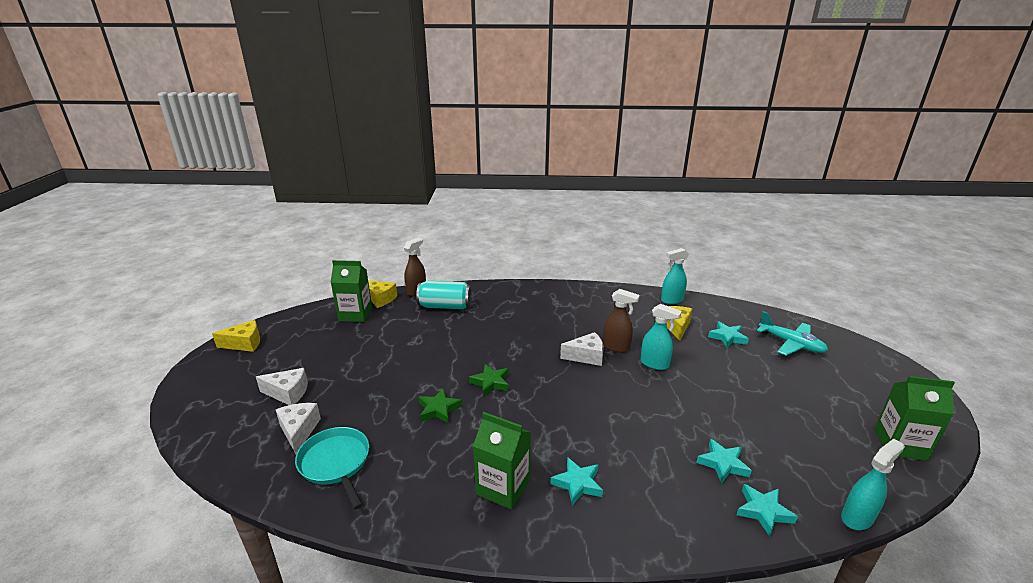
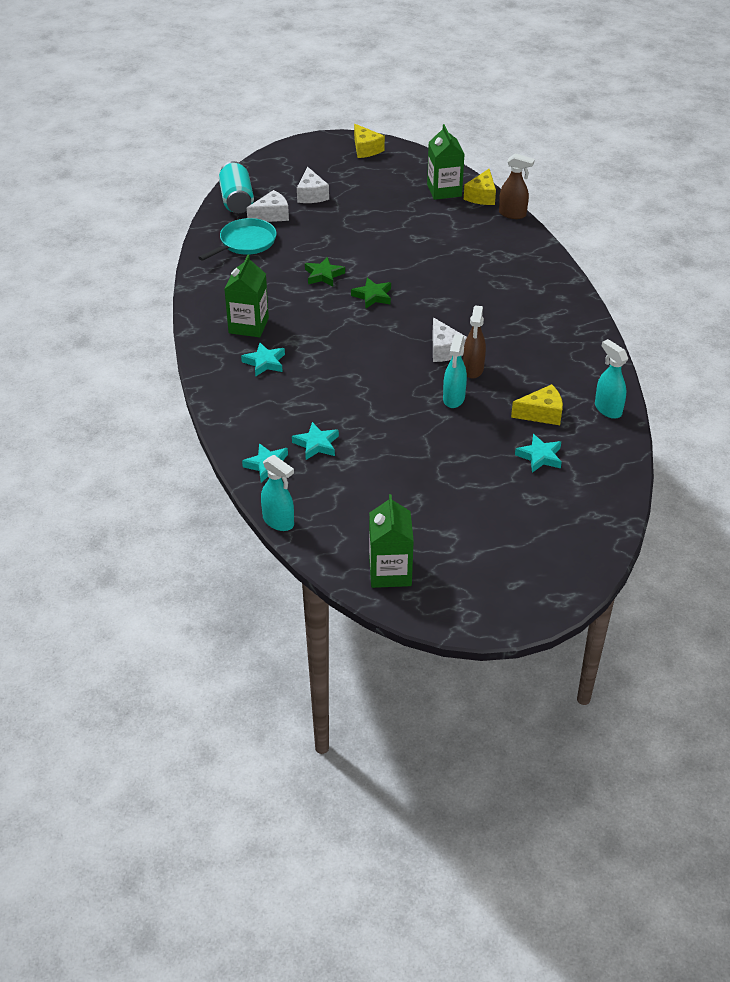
camera: 75 degrees right, 15 degrees up
turquoise can [416,281,472,309] -> turquoise can moved to [219,161,254,213]
turquoise plane [757,311,828,356] -> none

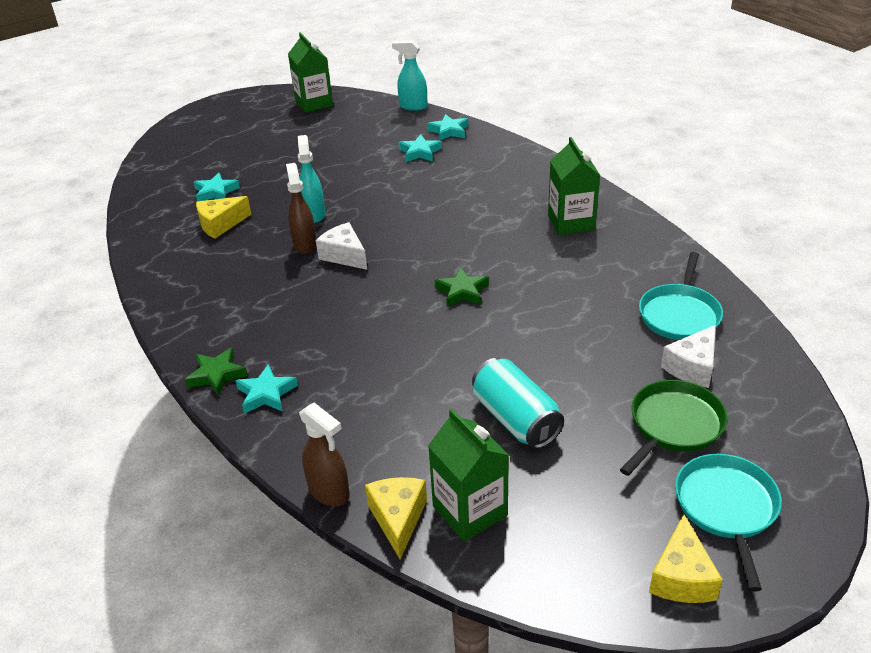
camera: 160 degrees right, 5 degrees down
turquoise can [219,161,254,213] -> turquoise can moved to [472,358,564,449]
turquoise star [241,342,285,377] -> turquoise star moved to [235,364,298,414]
white cheese [297,167,329,203] -> green pan [620,380,728,476]
green star [305,257,345,286] -> green star moved to [185,348,248,396]
yellow cheese [354,124,385,158] -> yellow cheese turned 120 degrees counterclockwise [649,514,723,603]
brown spray bottle [499,154,535,219] -> brown spray bottle turned 135 degrees counterclockwise [299,403,350,507]
turquoise spray bottle [595,339,628,419] -> none
none -> turquoise pan [675,454,782,592]

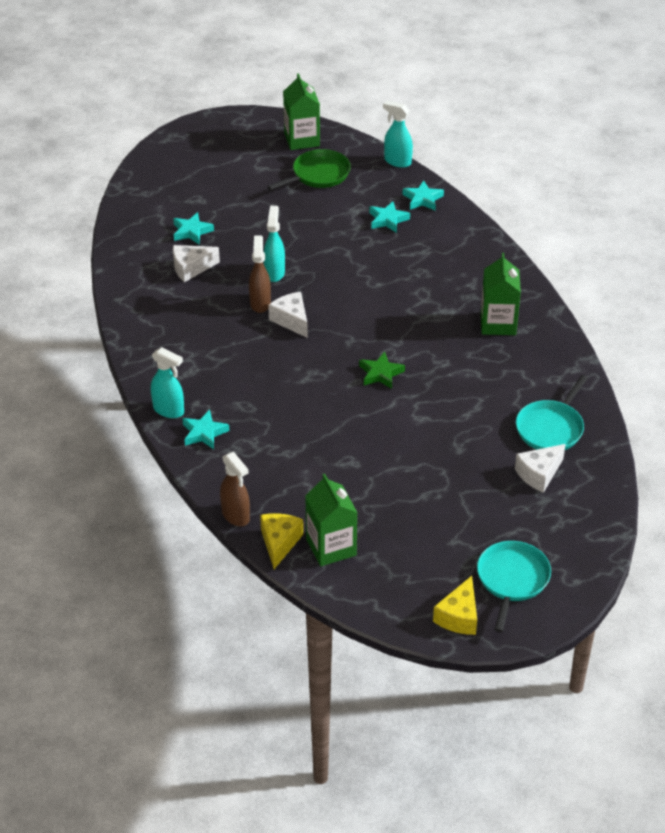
camera: 10 degrees right, 5 degrees up
green star [185,348,248,396] -> turquoise spray bottle [151,347,184,418]
yellow cheese [196,196,252,239] -> white cheese [173,245,220,282]
turquoise can [472,358,564,449] -> none
green pan [620,380,728,476] -> green pan moved to [267,149,351,190]

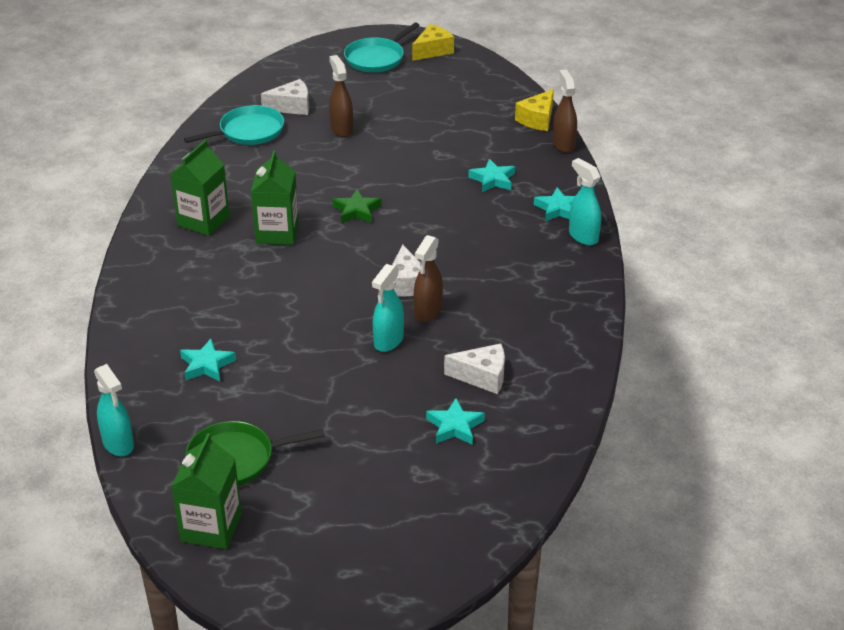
camera: 155 degrees left, 5 degrees down
green carton [305,474,358,566] -> green carton moved to [251,150,299,245]
turquoise star [403,180,444,210] -> turquoise star moved to [468,159,515,192]
none -> brown spray bottle [329,55,353,137]

